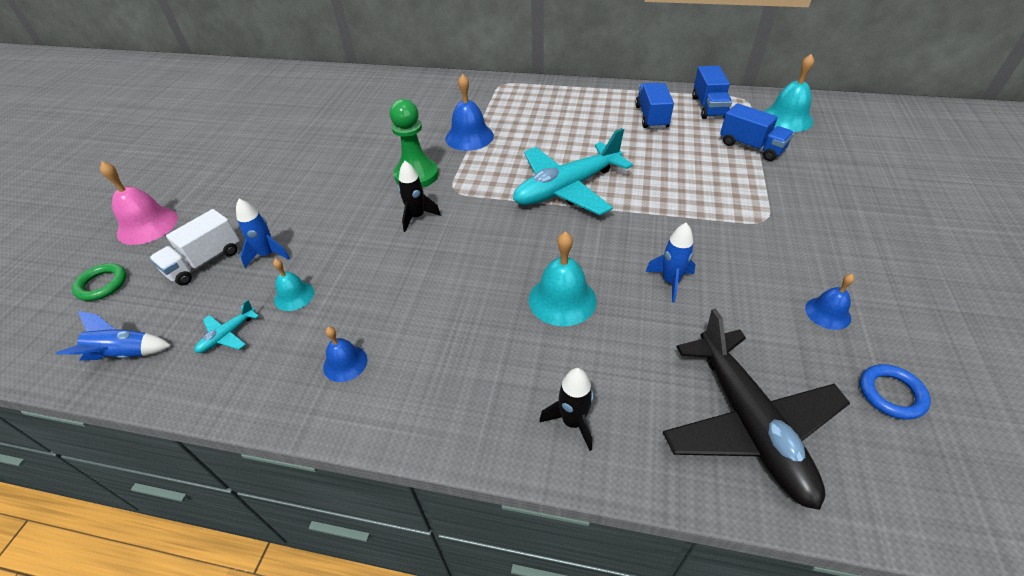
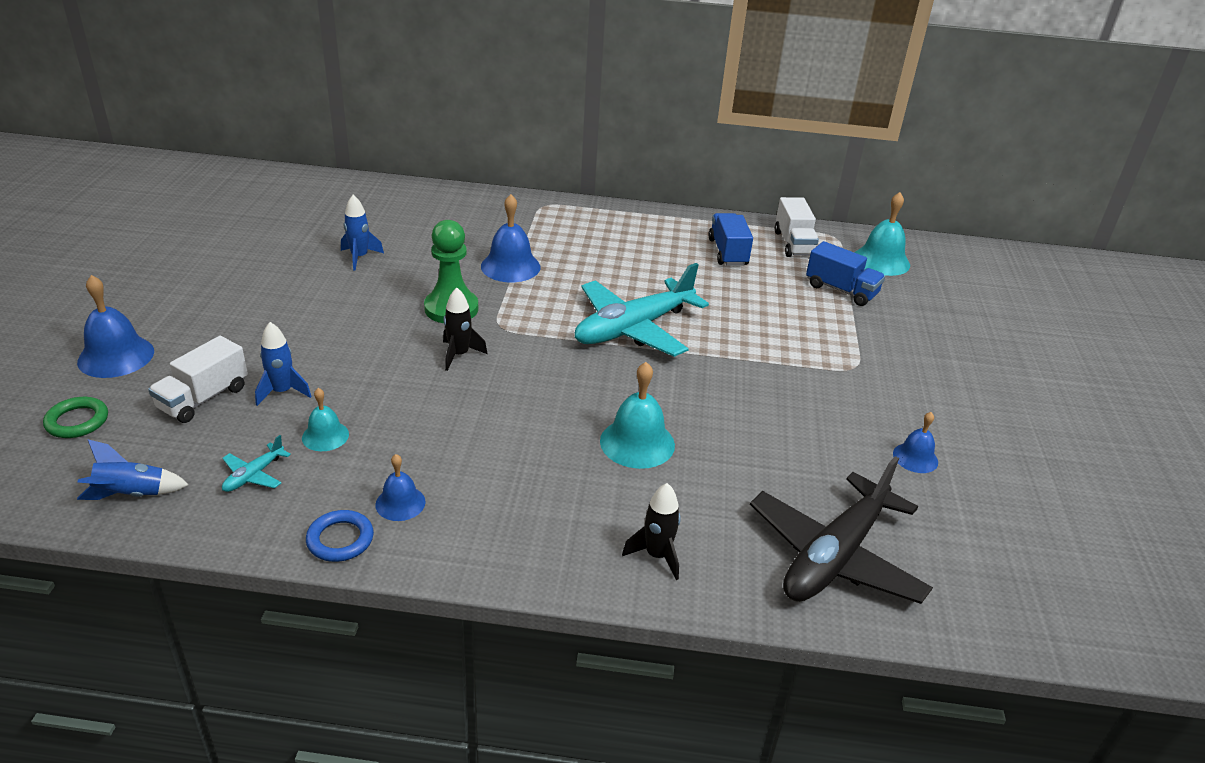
camera: 10 degrees left, 10 degrees down
pink bell [100,161,178,245] -> blue bell [77,275,154,378]
blue rocket [645,223,696,302] -> blue rocket moved to [341,195,384,271]
black plane [663,308,850,510] -> black plane turned 60 degrees clockwise [750,456,933,604]
blue truck [692,66,732,119] -> white truck [775,197,819,257]
blue ring [860,364,931,420] -> blue ring moved to [306,510,374,562]

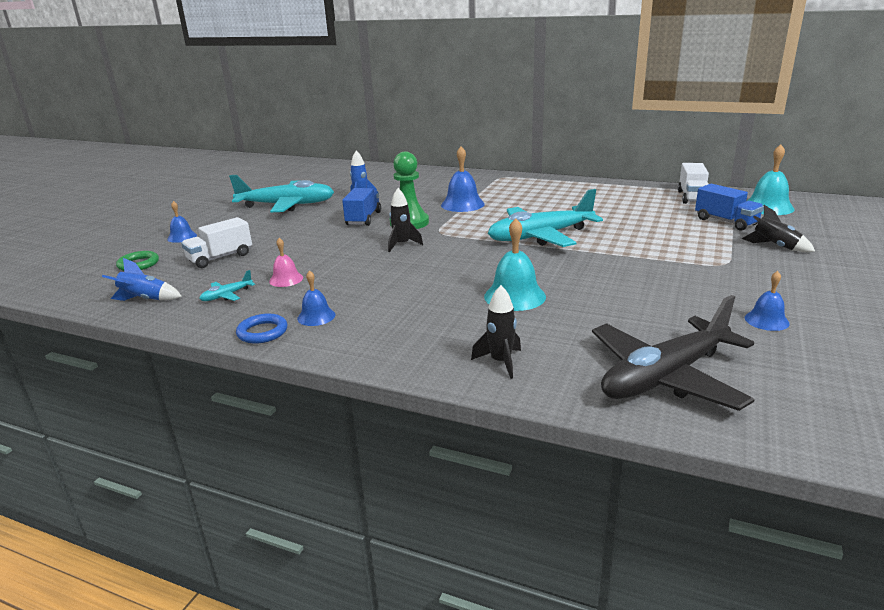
camera: 20 degrees right, 10 degrees down
blue bell [77,275,154,378] -> blue bell [167,201,197,243], size x0.60
blue rocket [255,322,312,406] -> none
turquoise bell [302,388,349,451] -> pink bell [269,238,303,287]
blue truck [708,213,753,266] -> blue truck moved to [342,188,381,226]
none -> turquoise plane [229,175,334,212]
none -> black rocket [742,205,815,252]

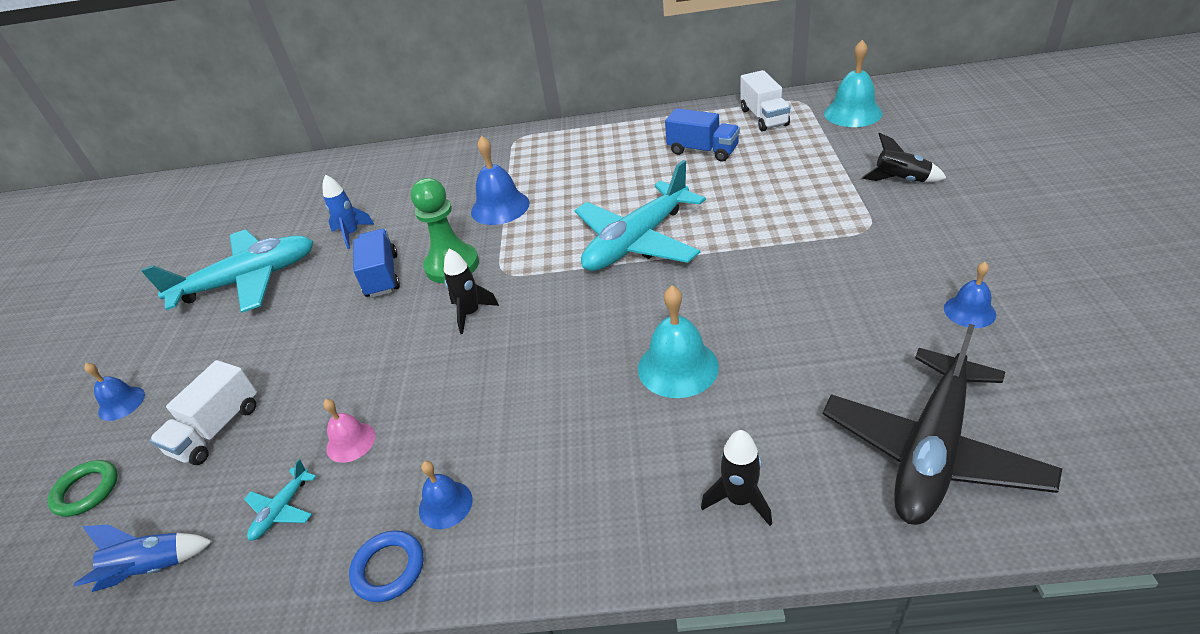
camera: 20 degrees left, 15 degrees up
blue truck [695,184,764,231] -> blue truck moved to [665,108,740,162]

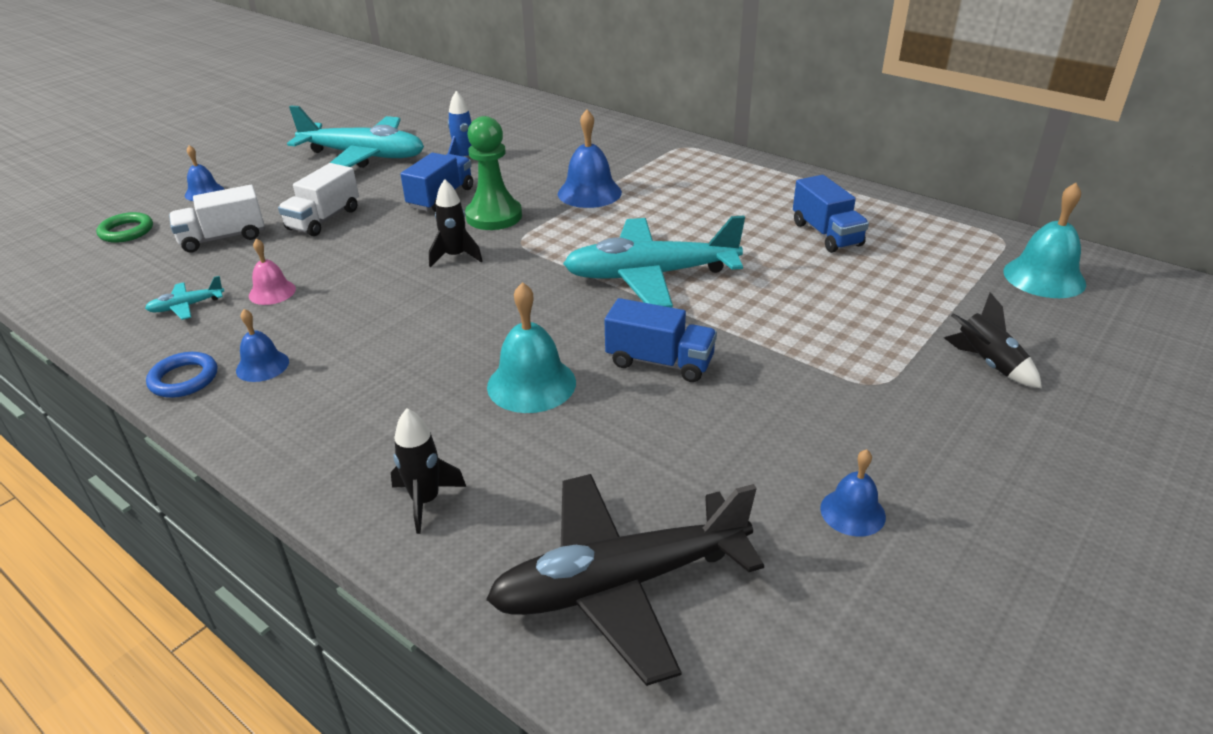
camera: 35 degrees right, 5 degrees down
blue rocket [74,524,212,592] -> none
white truck [740,70,790,132] -> white truck moved to [278,163,359,236]
none -> blue truck [604,298,717,382]

